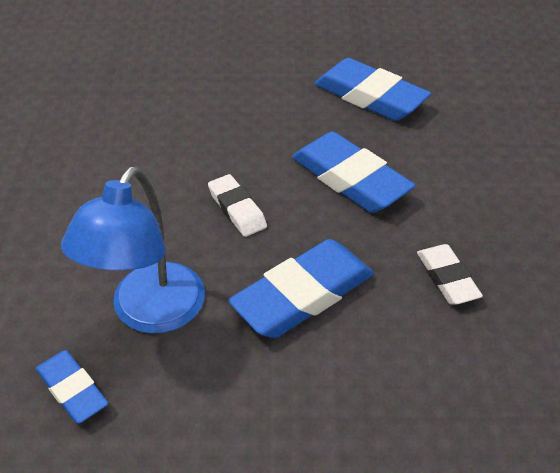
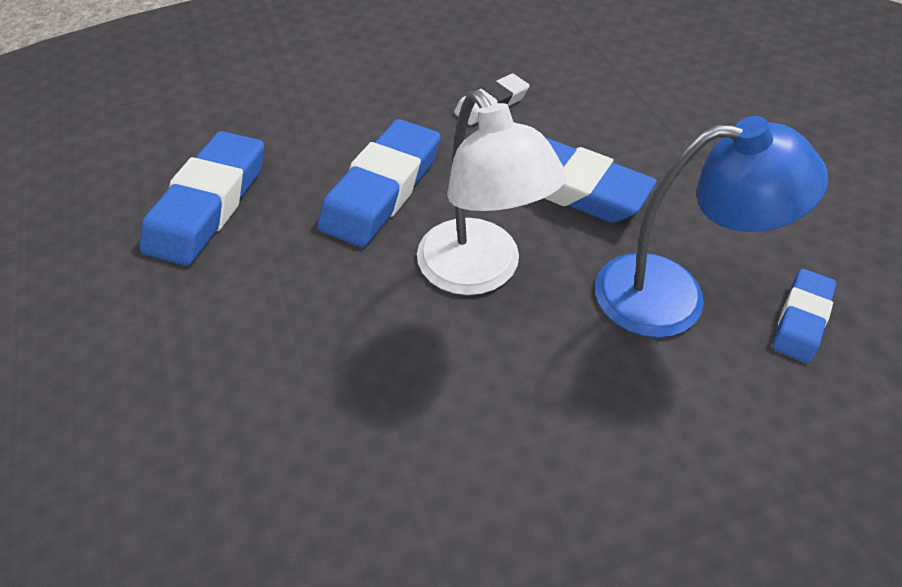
camera: 110 degrees left, 5 degrees up
white eraser [208,174,267,237] -> white lamp [417,90,567,295]

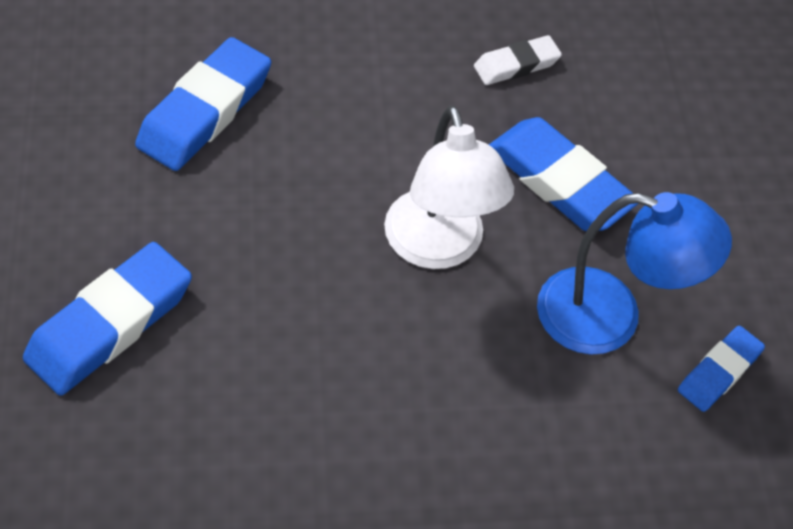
camera: 10 degrees right, 5 degrees up
blue eraser [318,119,440,247] -> blue eraser moved to [23,242,192,396]

